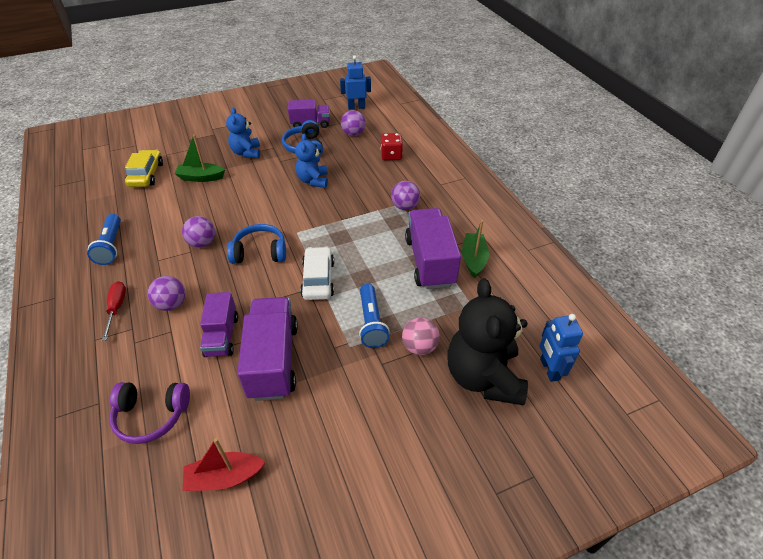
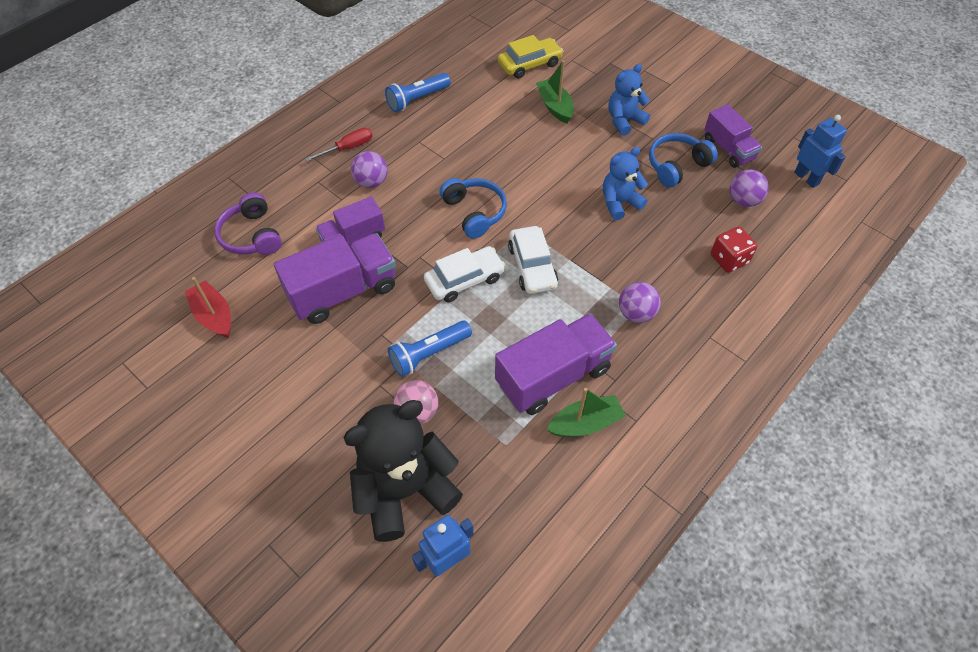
camera: 65 degrees right, 10 degrees up
purple ball [182,216,215,248] -> none
none -> white car [508,226,558,294]

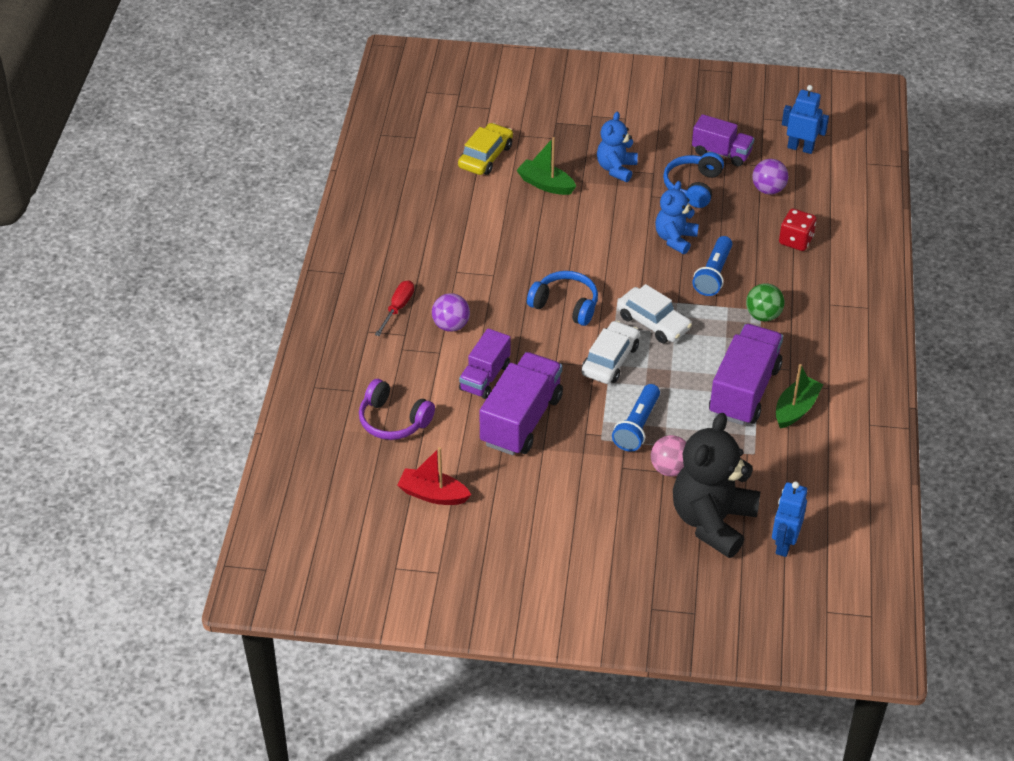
camera: 35 degrees left, 10 degrees down
blue flashlight [385,73,451,112] -> blue flashlight moved to [693,236,732,296]
purple ball [619,282,661,323] -> green ball [746,283,785,321]

